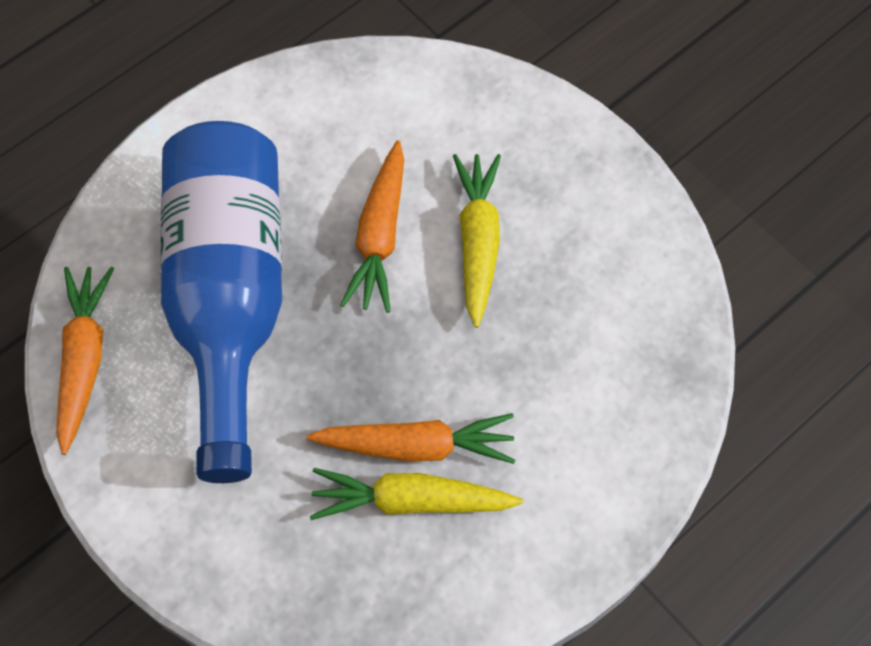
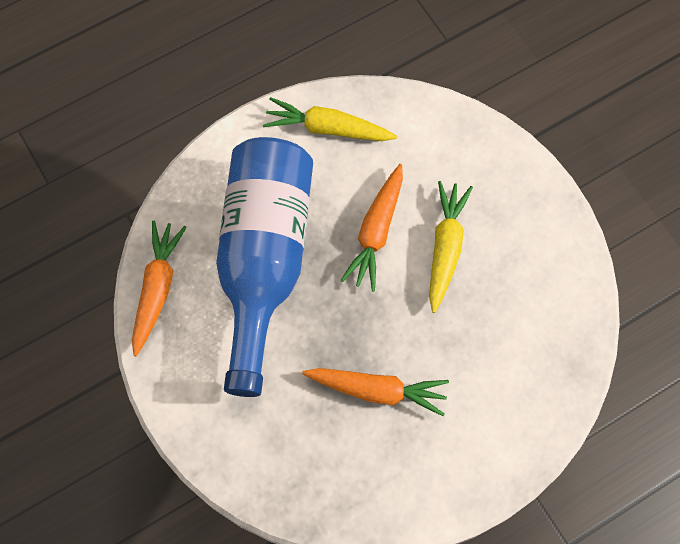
camera: 10 degrees right, 5 degrees up
yellow carrot [310,468,523,520] -> yellow carrot moved to [263,97,397,141]

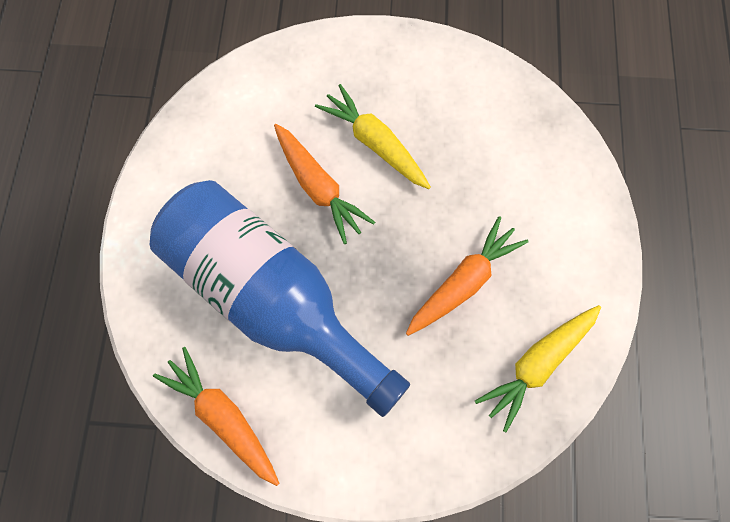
camera: 55 degrees left, 0 degrees up
yellow carrot [263,97,397,141] -> yellow carrot moved to [475,305,601,432]

